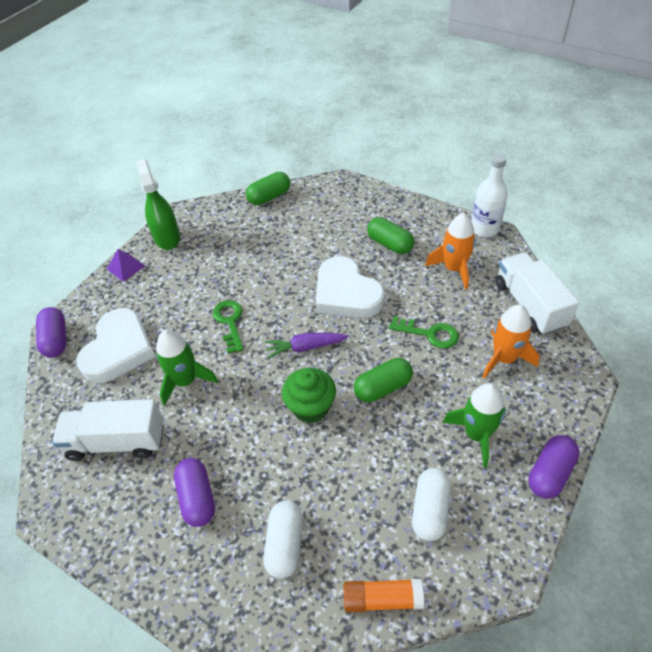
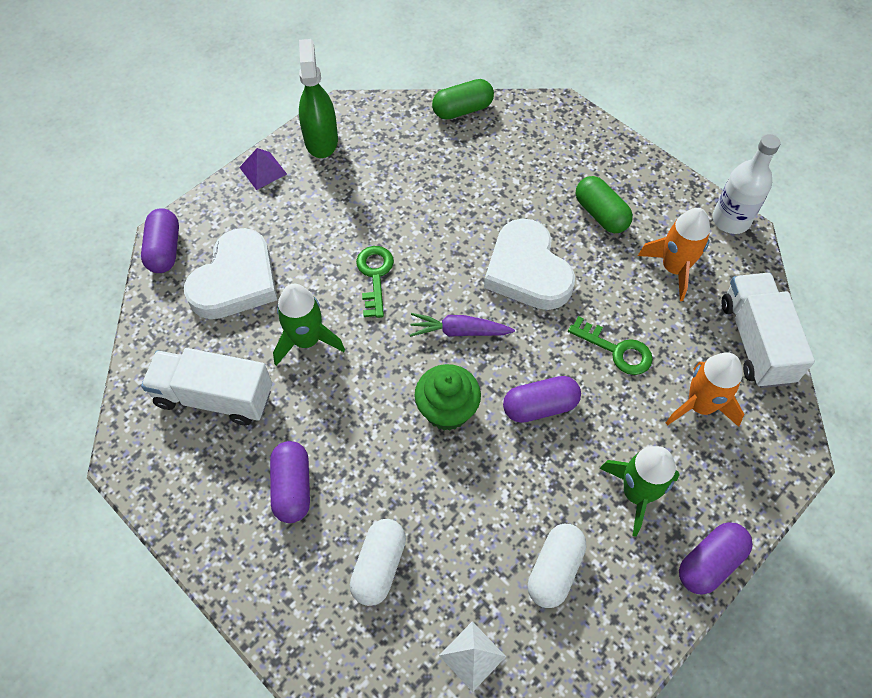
camera: 10 degrees right, 10 degrees up
orange glue stick [343,579,424,613] -> white pyramid [439,621,506,692]
green capsule [354,358,413,402] -> purple capsule [503,376,581,423]

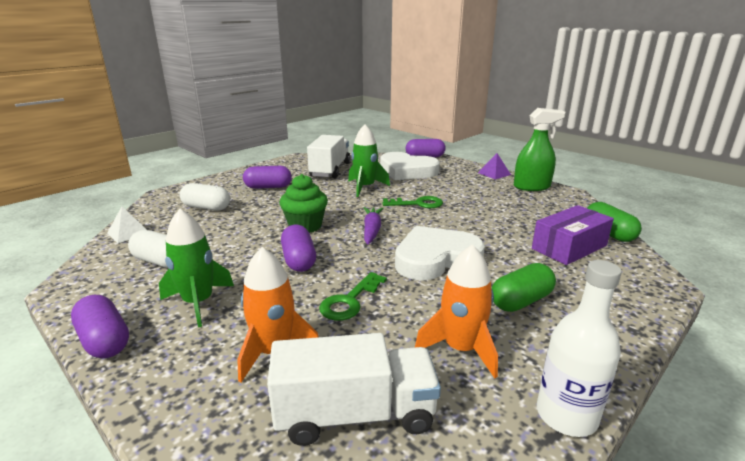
camera: 90 degrees right, 35 degrees down
none -> purple box [532,205,614,265]

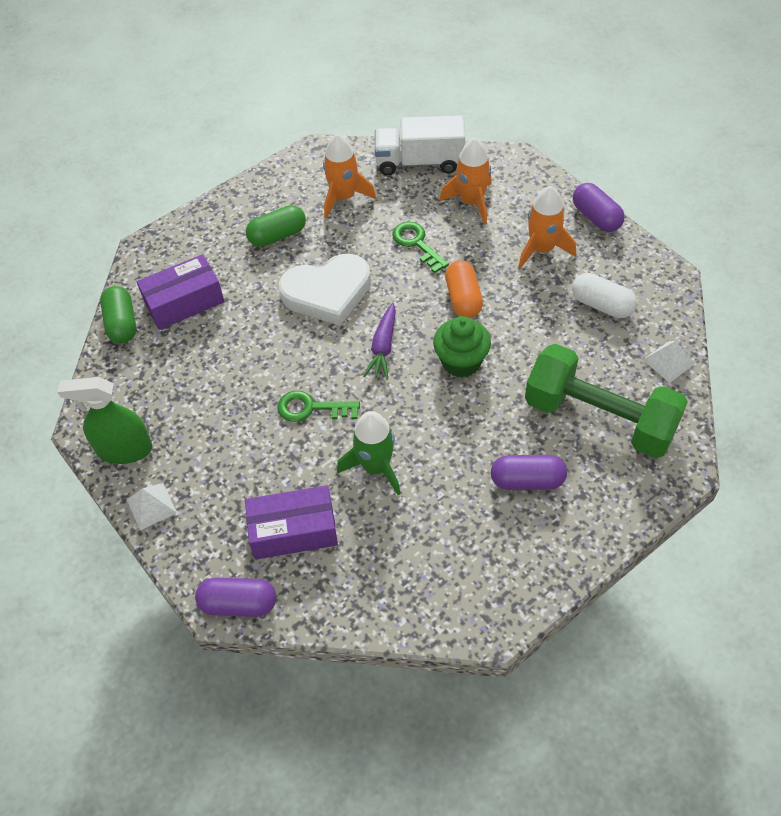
camera: 170 degrees left, 30 degrees up
green rocket [159,209,234,327] -> orange rocket [519,186,576,269]
white capsule [180,183,230,211] -> green dumbbell [525,344,688,458]
purple capsule [281,225,316,272] -> orange capsule [445,261,483,318]
white truck [307,135,350,178] -> none
green key [319,272,387,321] -> green key turned 75 degrees counterclockwise [393,222,449,273]
white heart [380,152,440,180] -> purple box [245,485,338,560]
purple pyramid [478,153,511,179] -> white pyramid [127,483,177,530]
white bottle [537,260,622,437] -> none

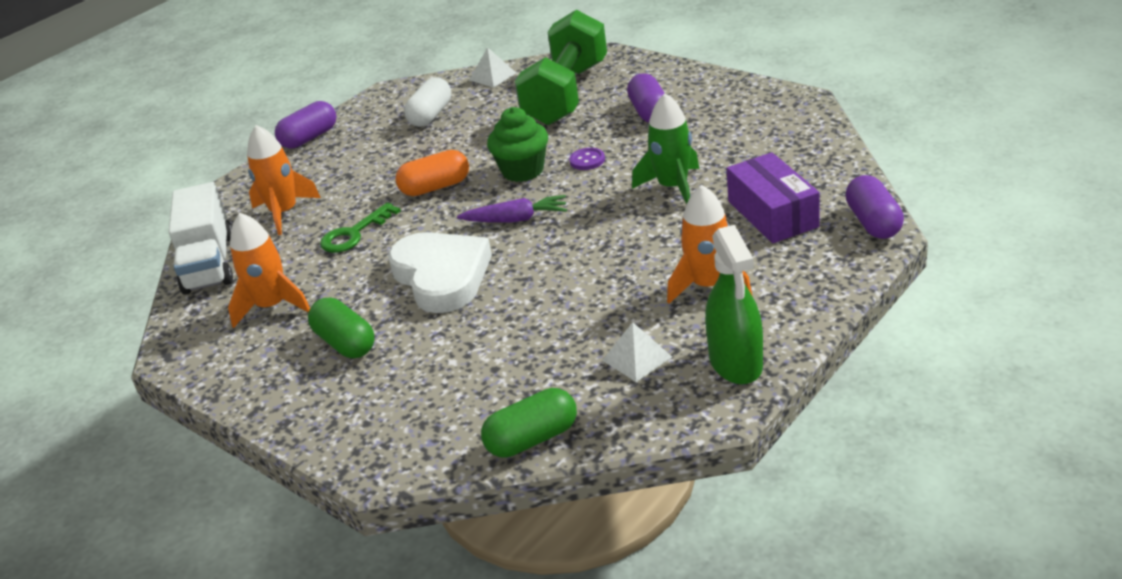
camera: 100 degrees left, 20 degrees down
white pyramid [127,483,177,530] -> white pyramid moved to [602,322,672,382]
purple box [137,254,225,330] -> none
green key [277,391,360,422] -> none
orange rocket [519,186,576,269] -> orange rocket moved to [667,185,753,304]
none -> purple button [569,148,605,170]

